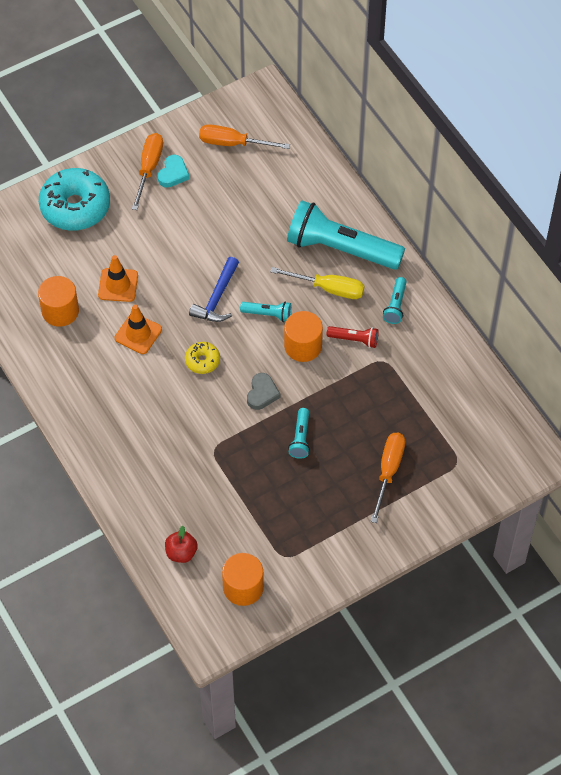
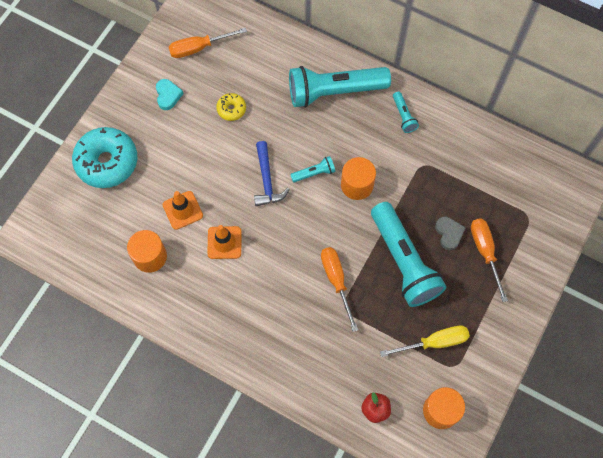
camera: 30 degrees left, 10 degrees up
orange screwdriver [132,133,163,210] -> orange screwdriver moved to [321,247,358,332]
yellow donut [185,342,220,374] -> yellow donut moved to [216,93,246,121]
grey heart [247,373,280,410] -> grey heart moved to [435,217,466,250]
yellow screwdriver [270,267,364,299] -> yellow screwdriver moved to [380,325,470,357]
turquoise flashlight [288,408,310,459] -> turquoise flashlight [371,202,446,307], size x2.32
red flashlight [327,326,379,348] -> none

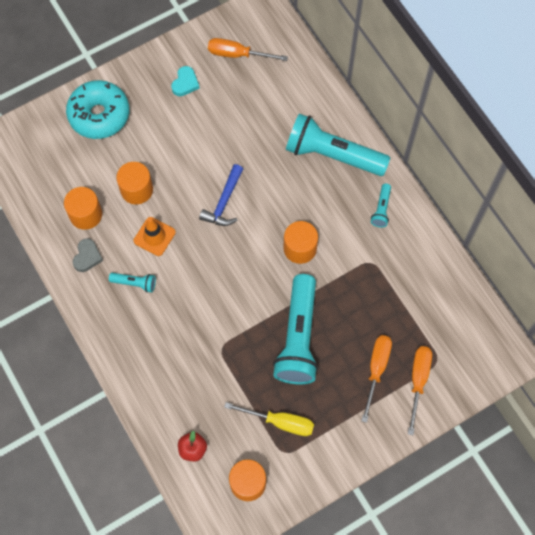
camera: 30 degrees right, 0 degrees up
orange traffic cone [163,191,203,230] -> orange cylinder [116,162,153,204]
yellow donut [216,93,246,121] -> none
turquoise flashlight [290,156,336,183] -> turquoise flashlight moved to [109,273,156,293]
orange screwdriver [321,247,358,332] -> orange screwdriver moved to [408,346,432,435]
grey heart [435,217,466,250] -> grey heart moved to [73,238,103,272]

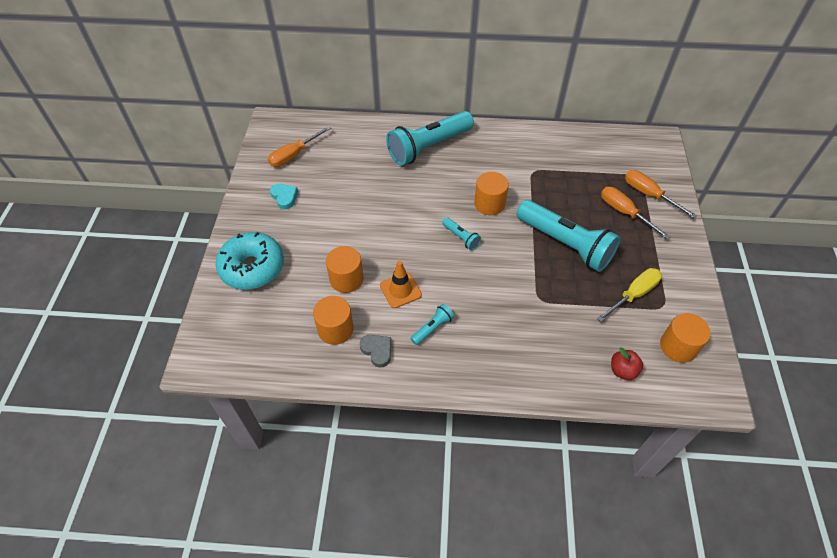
camera: 55 degrees left, 15 degrees down
blue hammer [199,164,243,226] -> none
turquoise flashlight [371,184,391,227] -> turquoise flashlight moved to [442,218,481,250]

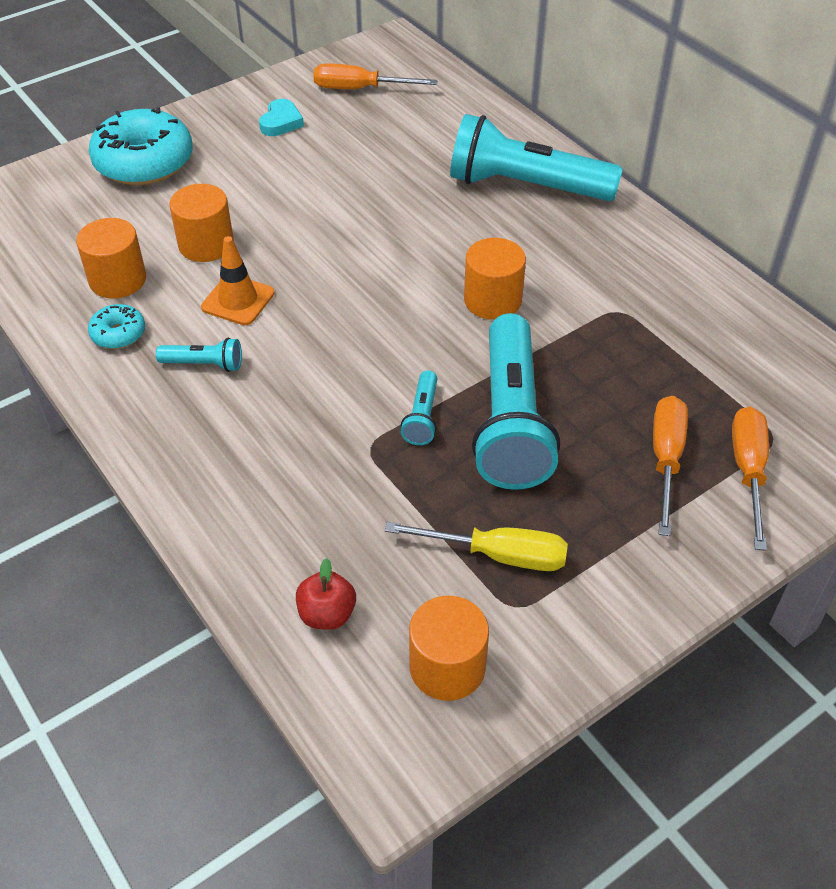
camera: 50 degrees right, 5 degrees down
grey heart [360,335,391,368] -> turquoise donut [88,304,145,349]
turquoise flashlight [442,218,481,250] -> turquoise flashlight moved to [401,370,437,445]

